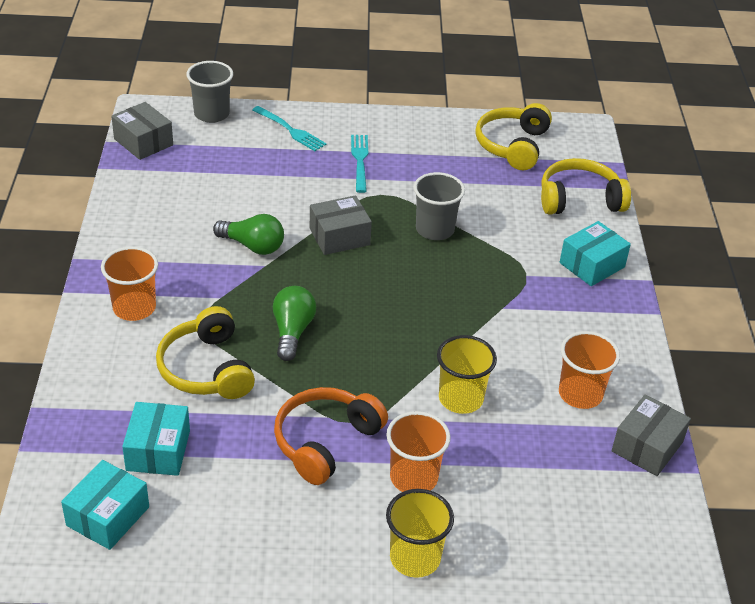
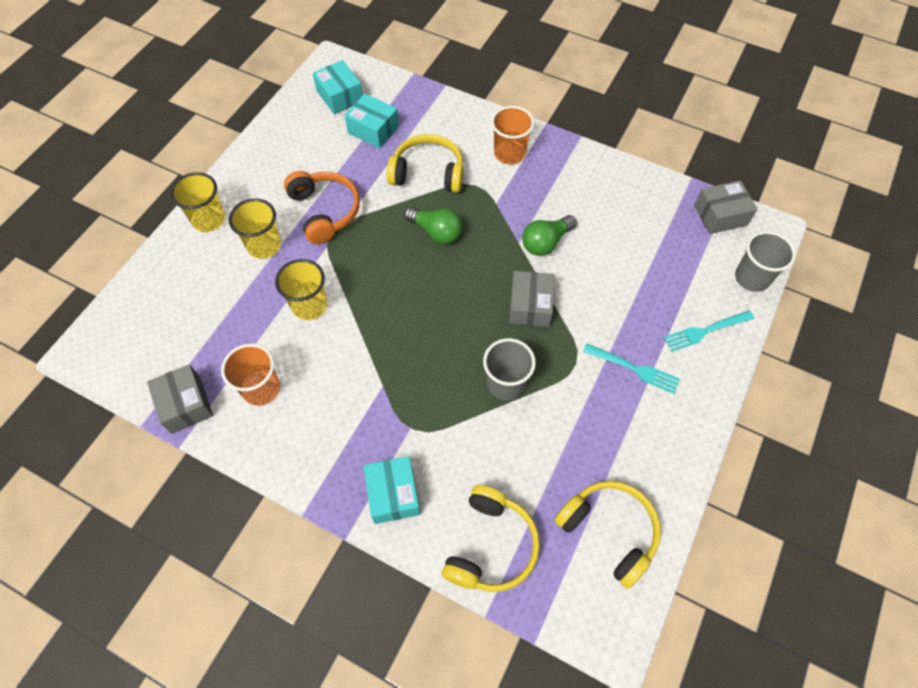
camera: 120 degrees right, 20 degrees up
orange cup [386,411,451,492] -> yellow cup [229,198,281,259]

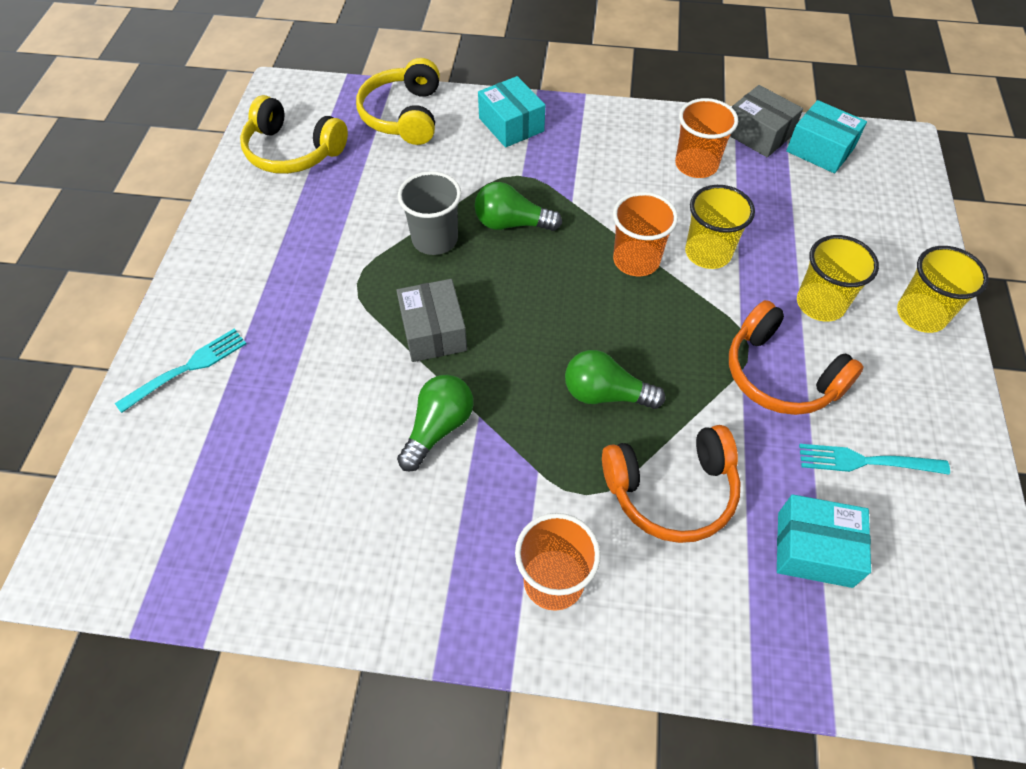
camera: 160 degrees right, 5 degrees down
turquoise box [313,60,363,114] -> turquoise box moved to [786,100,867,173]
yellow headphones [387,134,464,193] -> orange headphones [602,425,741,543]
turquoise fork [583,344,680,394] -> turquoise fork moved to [799,444,950,475]
grey box [694,180,757,234] -> none
grey cup [735,231,796,292] -> none
none -> green light bulb [474,182,562,231]
none -> orange cup [613,192,678,276]

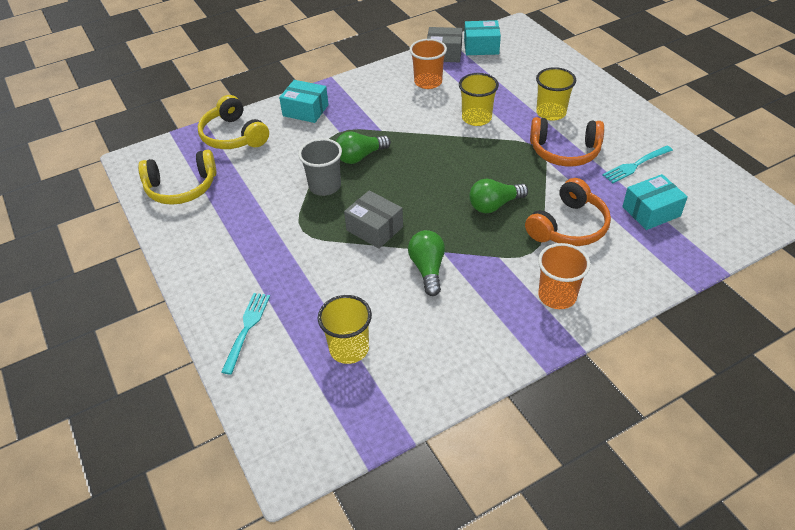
camera: 35 degrees left, 10 degrees down
orange cup [613,192,678,276] -> none
yellow cup [897,246,989,333] -> yellow cup moved to [318,295,372,364]

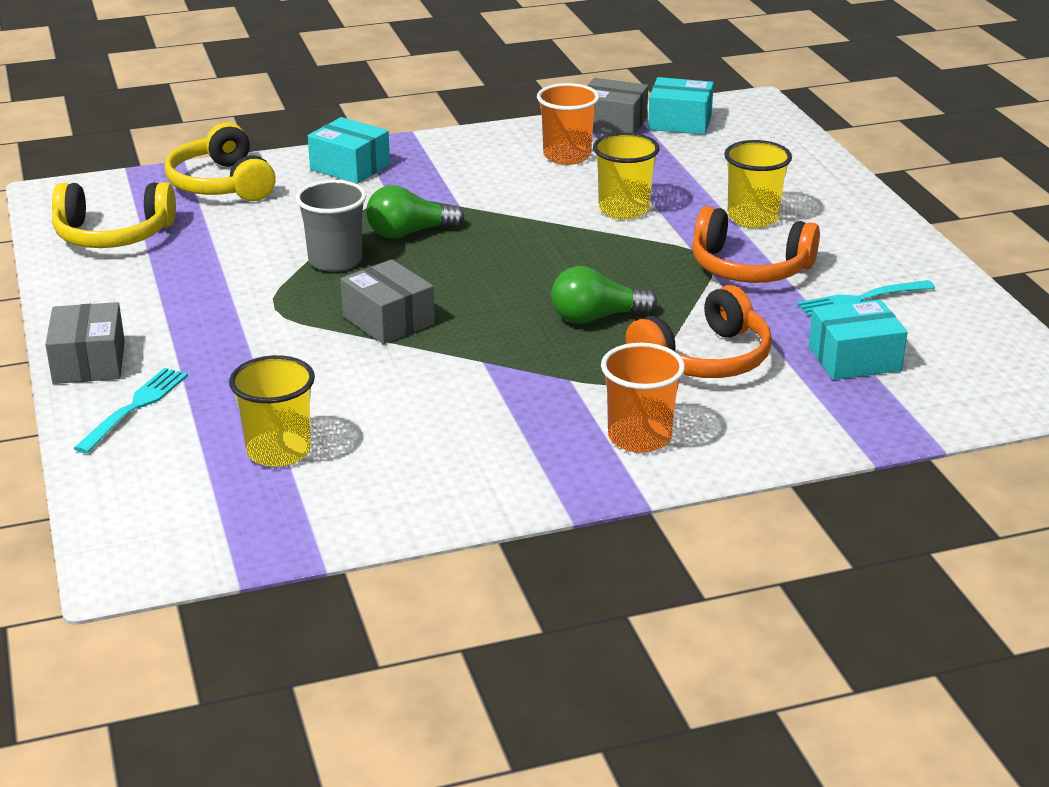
camera: 10 degrees right, 15 degrees down
green light bulb [408,230,445,296] -> none
none -> grey box [45,302,125,384]

